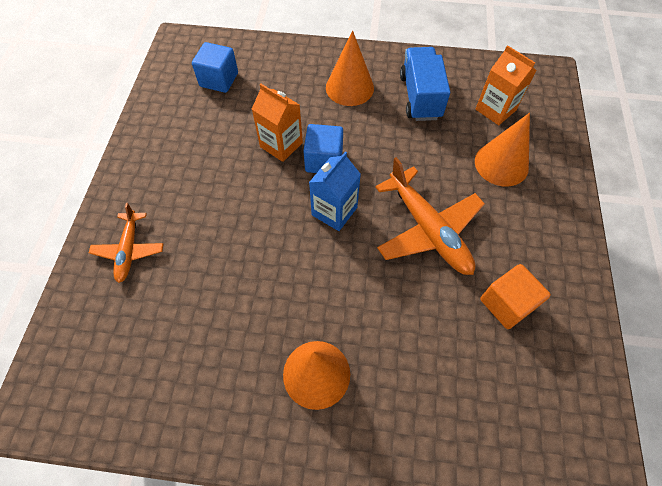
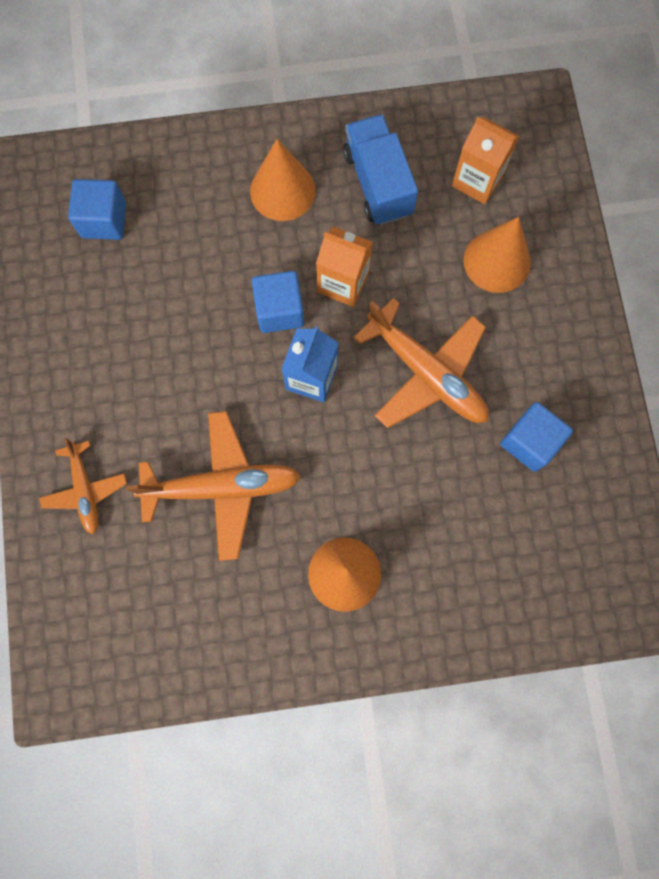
camera: 15 degrees left, 15 degrees up
orange carton [252,84,303,162] -> orange carton moved to [316,227,373,307]
orange cube [480,264,551,329] -> blue cube [500,402,573,472]
none -> orange plane [126,411,301,561]

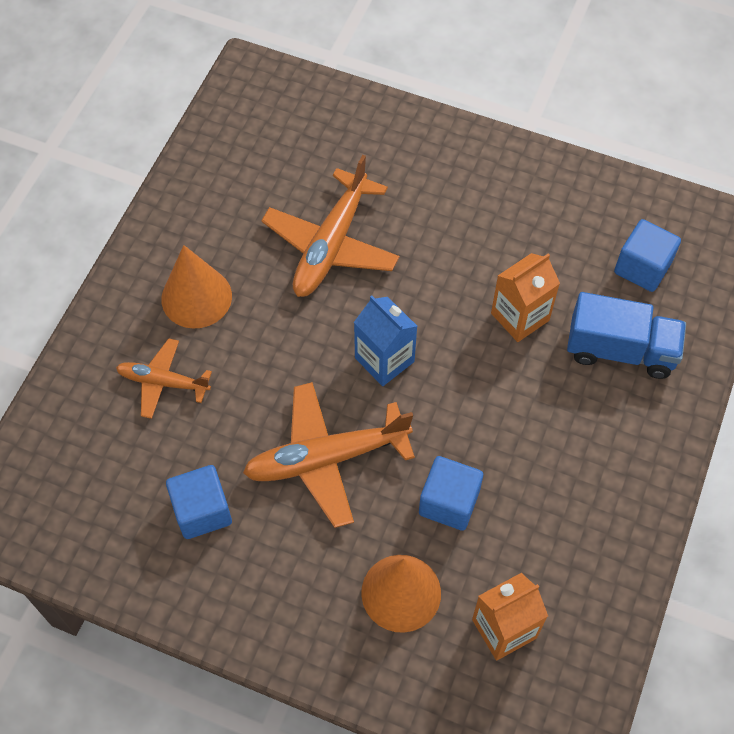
camera: 120 degrees right, 15 degrees down
orange plane [39,438,127,534] -> orange plane moved to [116,338,212,419]
orange cone [250,139,316,221] -> none
blue cube [252,271,304,333] -> blue cube moved to [419,456,483,531]
orange carton [316,227,373,307] -> orange carton moved to [491,253,560,342]
blue truck [343,114,418,225] -> blue truck moved to [567,292,686,379]

